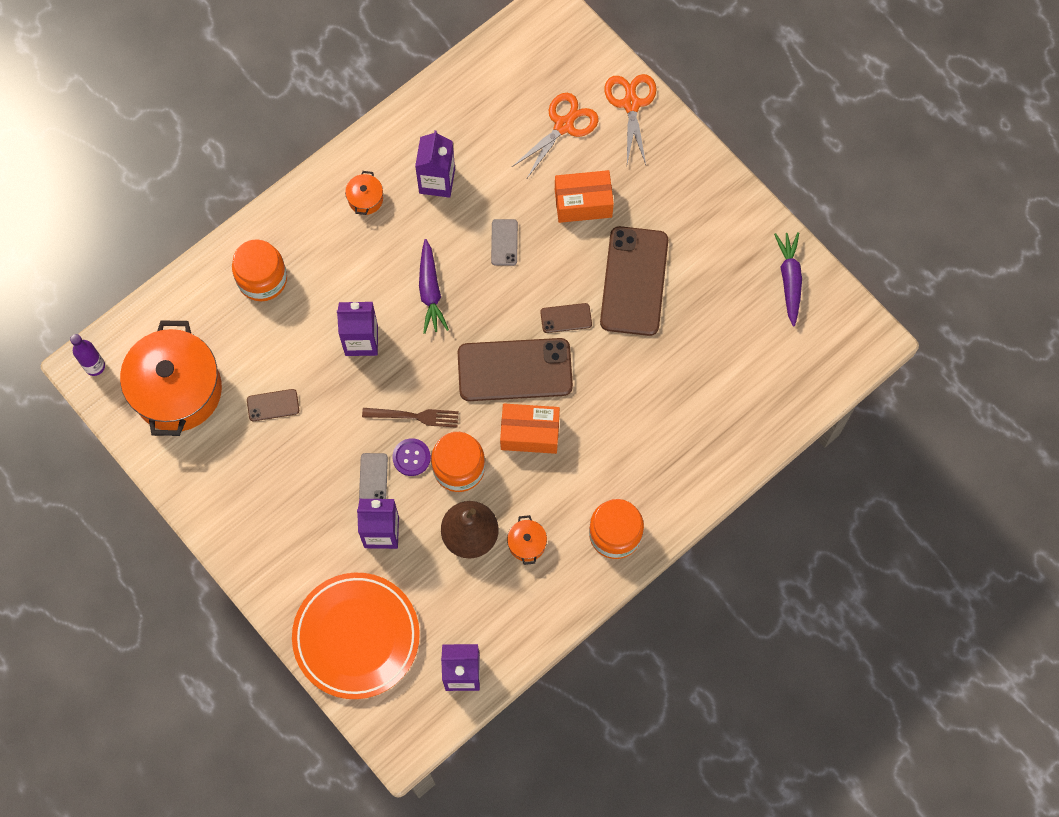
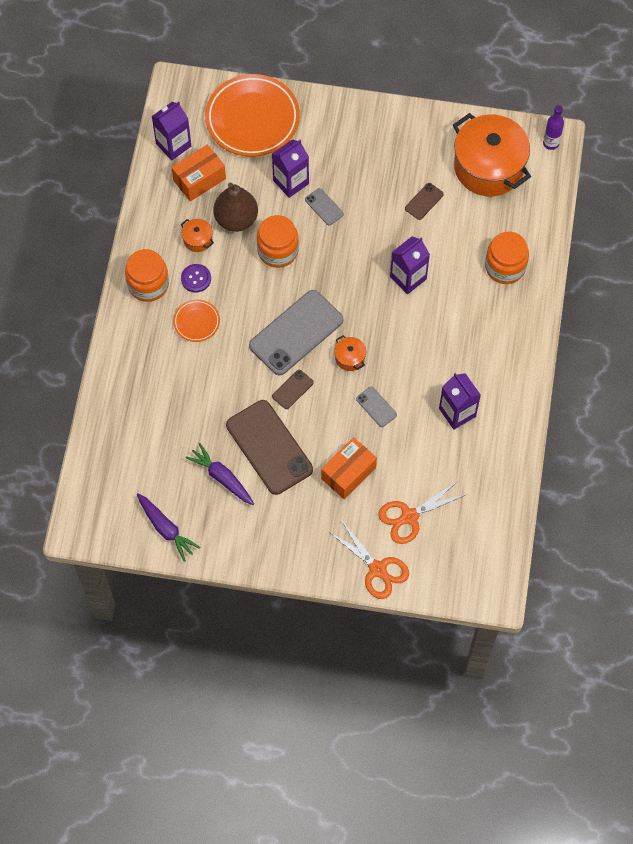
camera: 140 degrees right, 5 degrees down
orange pot [345,171,383,215] -> orange pot moved to [334,335,366,371]
brown fork [362,408,459,428] -> none
purple button [392,438,431,476] -> purple button moved to [181,264,211,293]
purple carrot [419,239,449,334] -> purple carrot moved to [185,443,254,505]
brown phone [458,338,573,401] -> grey phone [249,290,343,375]
orange box [500,404,560,454] -> orange box moved to [171,145,226,201]
orange scissors [512,93,598,178] -> orange scissors turned 60 degrees clockwise [378,481,467,544]
none -> orange plate [173,299,220,342]

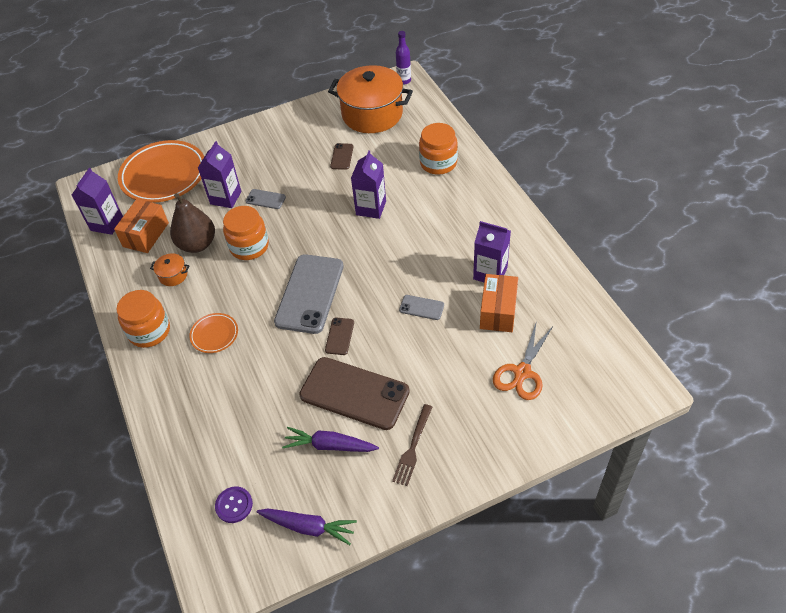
camera: 30 degrees left, 15 degrees down
purple button [181,264,211,293] -> purple button moved to [215,487,253,523]
orange box [321,437,377,499] -> orange box moved to [480,274,518,332]
orange scissors [331,520,409,599] -> none
orange pot [334,335,366,371] -> none
none -> brown fork [392,404,432,486]

